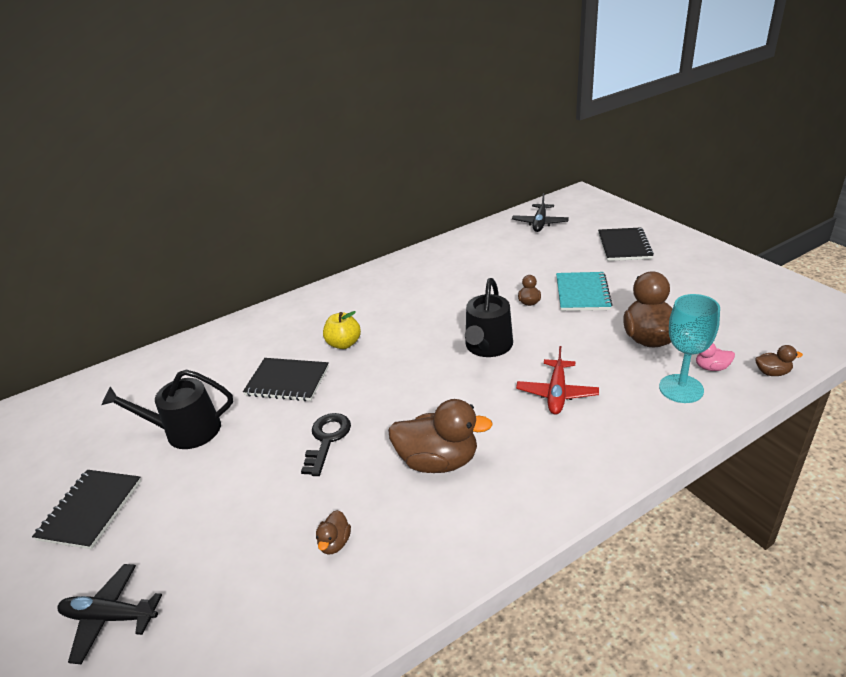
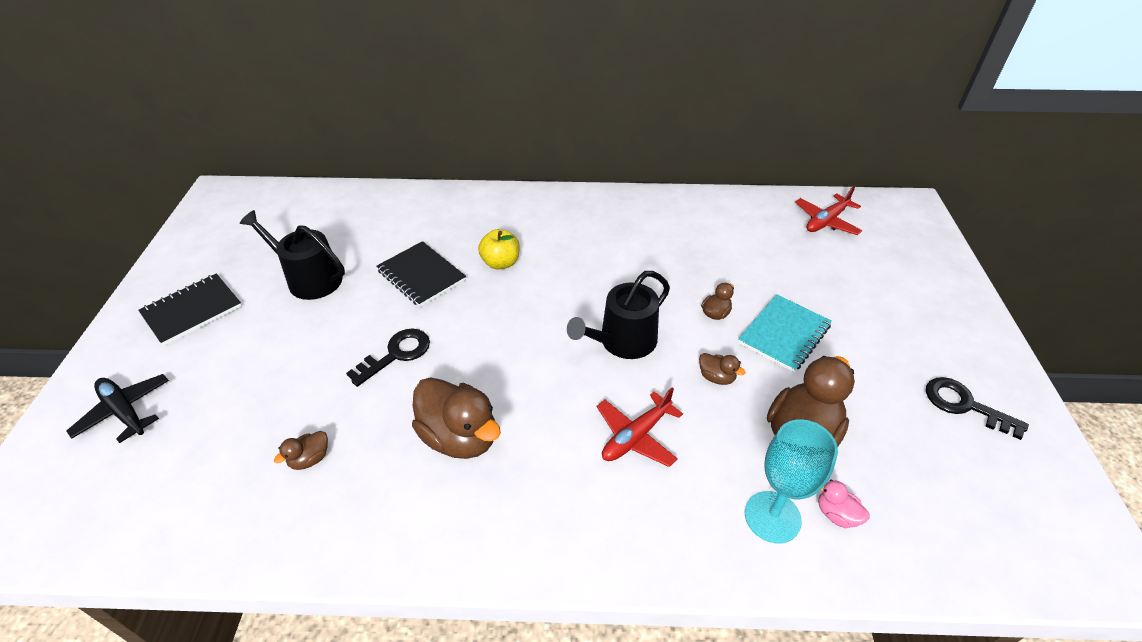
camera: 30 degrees right, 10 degrees up
black plane [512,193,569,232] -> red plane [795,186,862,235]
black notebook [598,227,654,261] -> none
brown duck [755,345,803,376] -> brown duck moved to [699,353,746,385]
none -> black key [926,377,1029,440]

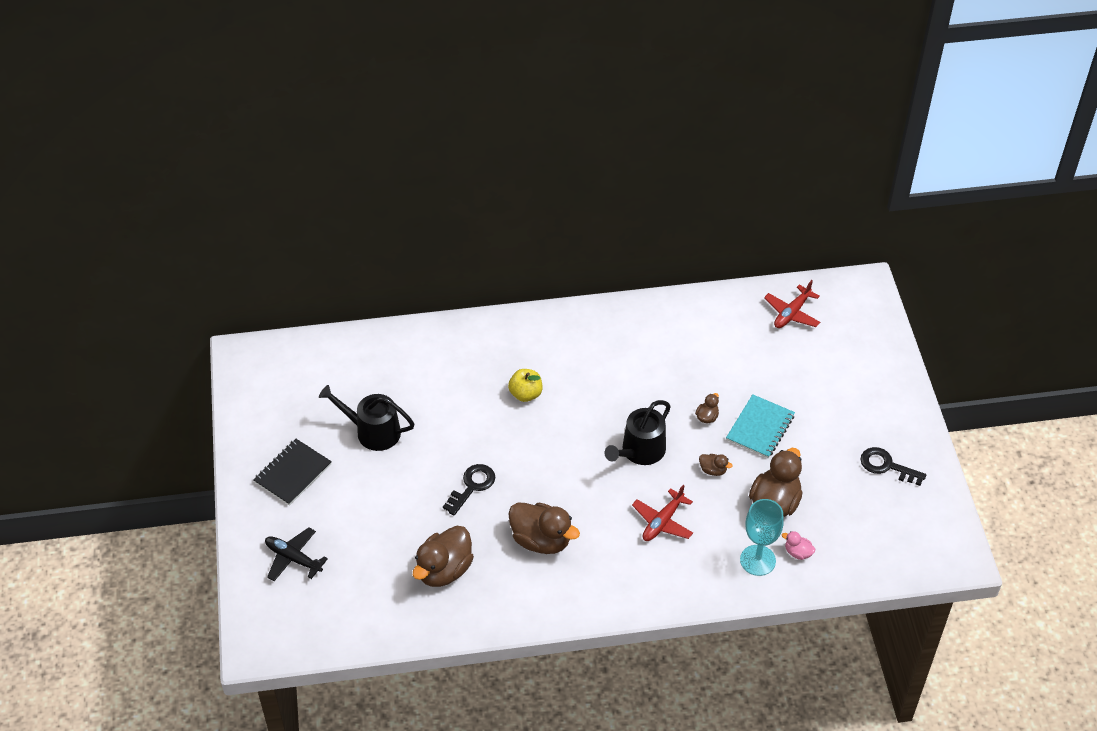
camera: 10 degrees left, 5 degrees up
brown duck [274,431,328,470] -> brown duck [413,526,474,587], size x2.18
black notebook [376,241,466,307] -> none

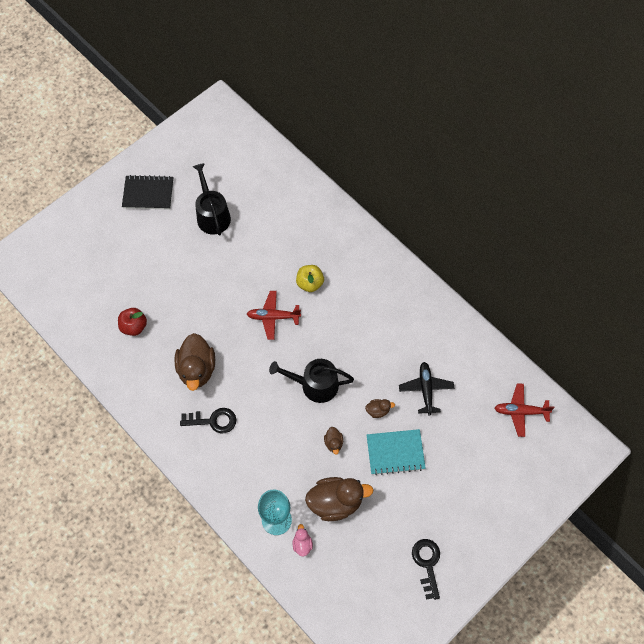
camera: 55 degrees right, 15 degrees up
black plane [265,528,328,581] -> black plane moved to [399,362,454,416]
brown duck [413,526,474,587] -> red apple [118,308,147,336]
black key [443,464,495,516] -> black key moved to [180,408,236,433]
red plane [632,485,693,541] -> red plane moved to [247,291,301,340]

